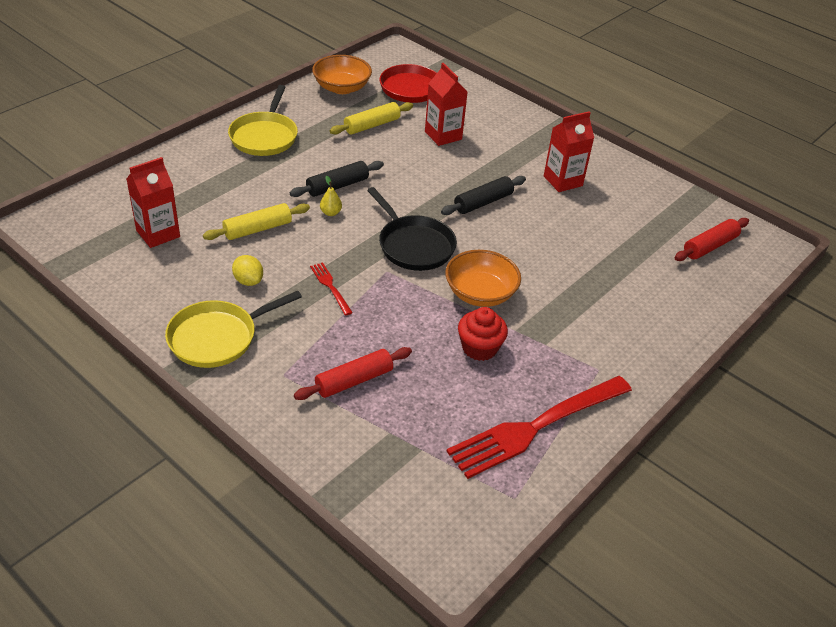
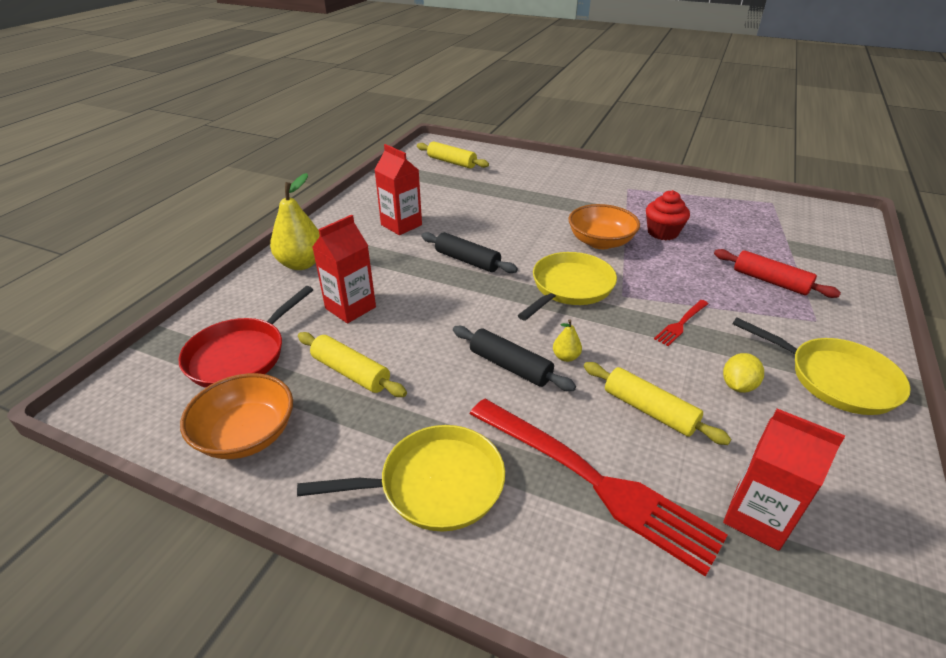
camera: 105 degrees left, 5 degrees down
black pan [367,187,457,271] -> yellow pan [518,252,617,321]
red fork [446,376,632,479] -> red fork moved to [470,399,728,577]
red rolling pin [675,218,749,261] -> yellow rolling pin [417,141,489,169]
none -> yellow pear [270,173,320,270]

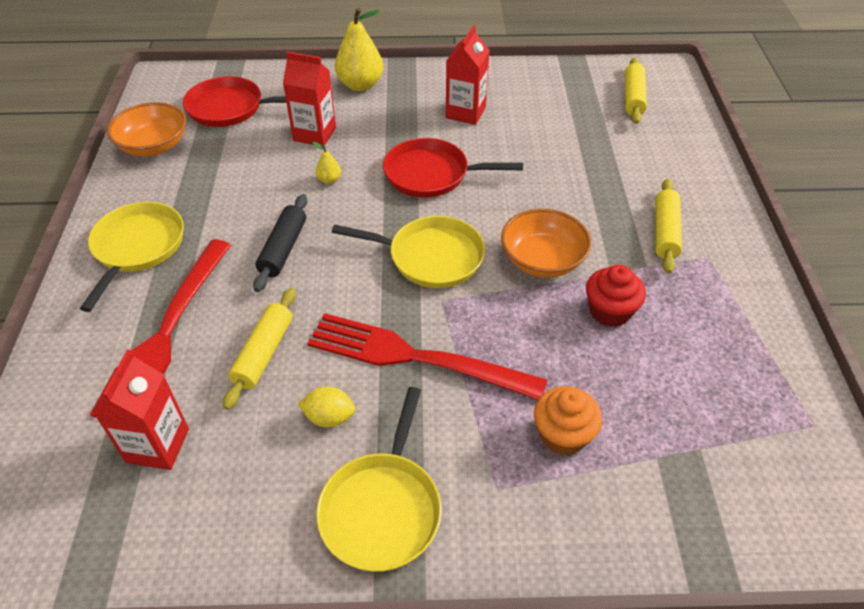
camera: 65 degrees right, 10 degrees up
yellow pan [297,425,505,532] -> yellow pan turned 135 degrees counterclockwise [80,202,184,312]
yellow rolling pin [298,332,407,397] -> yellow rolling pin moved to [655,179,682,274]
black rolling pin [421,232,518,273] -> red pan [383,138,523,198]
yellow pear [553,319,582,362] -> yellow pear moved to [312,142,341,184]
red fork [654,300,708,346] -> red fork [307,313,547,400], size x2.34
red rolling pin [714,249,841,298] -> orange cupcake [534,386,602,455]

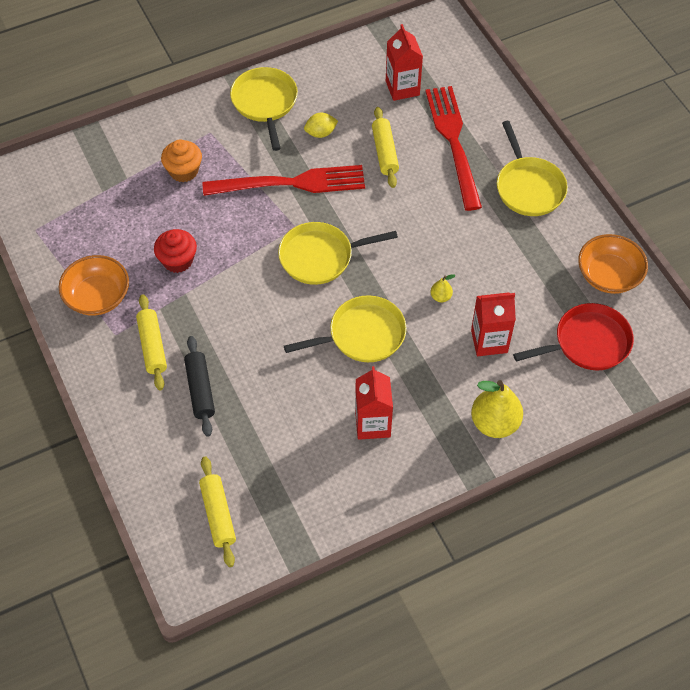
camera: 155 degrees right, 10 degrees up
black rolling pin [253,194,307,292] -> black rolling pin moved to [184,336,215,437]
red pan [383,138,523,198] -> yellow pan [284,295,407,362]
orange bowl [501,209,591,278] -> orange bowl moved to [59,255,129,316]

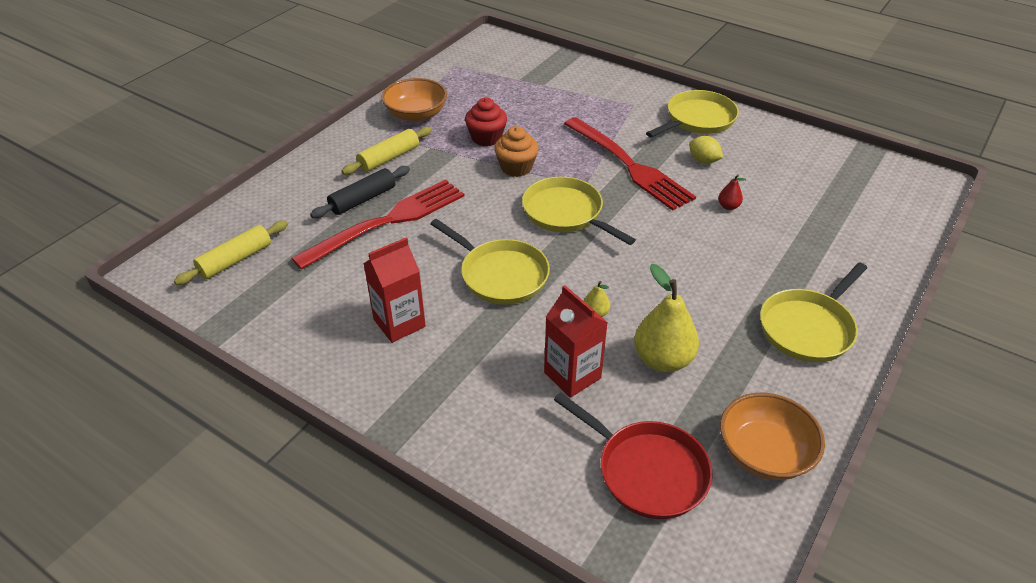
camera: 60 degrees right, 15 degrees down
orange cupcake [161,139,202,182] -> orange cupcake moved to [494,126,539,177]
yellow rolling pin [372,107,399,188] -> red pear [718,174,746,210]
red carton [386,24,423,101] -> none
red fork [426,86,482,211] -> red fork moved to [291,179,465,270]
yellow pear [471,380,523,438] -> yellow pear moved to [634,264,699,372]

